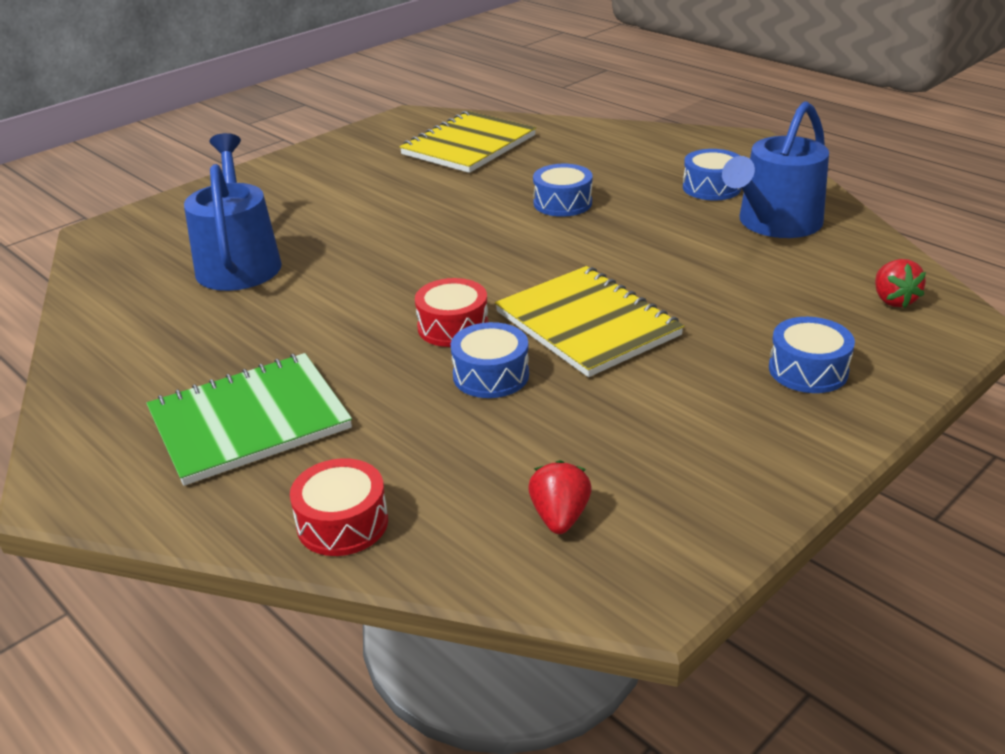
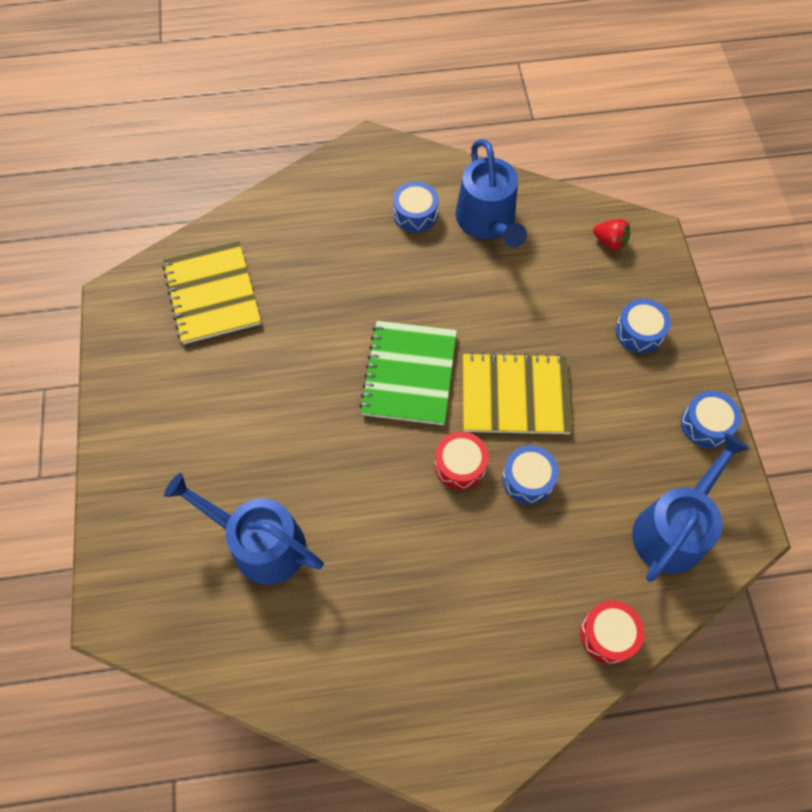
camera: 55 degrees left, 30 degrees up
green notebook [146,353,352,486] -> green notebook moved to [359,321,457,425]
red strawberry [528,460,592,534] -> blue watering can [632,433,750,582]
blue drum [533,164,593,217] -> blue drum moved to [681,391,741,448]

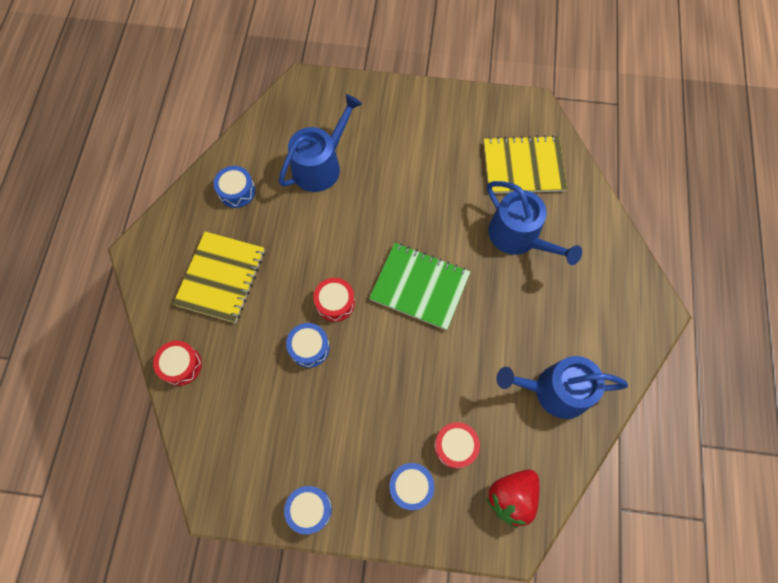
camera: 105 degrees right, 5 degrees up
blue drum [393,181,439,232] -> blue drum moved to [214,166,255,208]
yellow notebook [463,352,572,434] -> yellow notebook moved to [173,231,265,323]
red strawberry [593,219,630,251] -> red strawberry [486,470,539,528], size x1.65
blue watering can [632,433,750,582] -> blue watering can moved to [487,181,582,265]
none -> red drum [434,422,480,469]

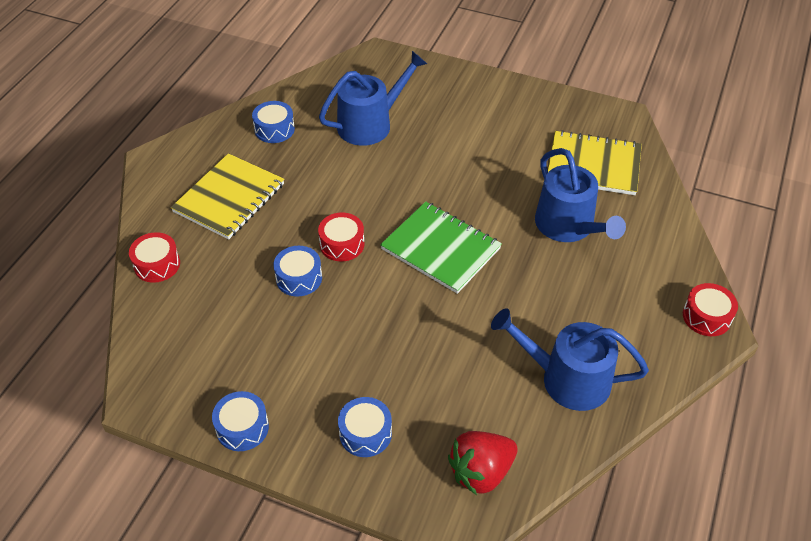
camera: 15 degrees right, 20 degrees down
red drum [434,422,480,469] -> red drum moved to [683,283,738,336]

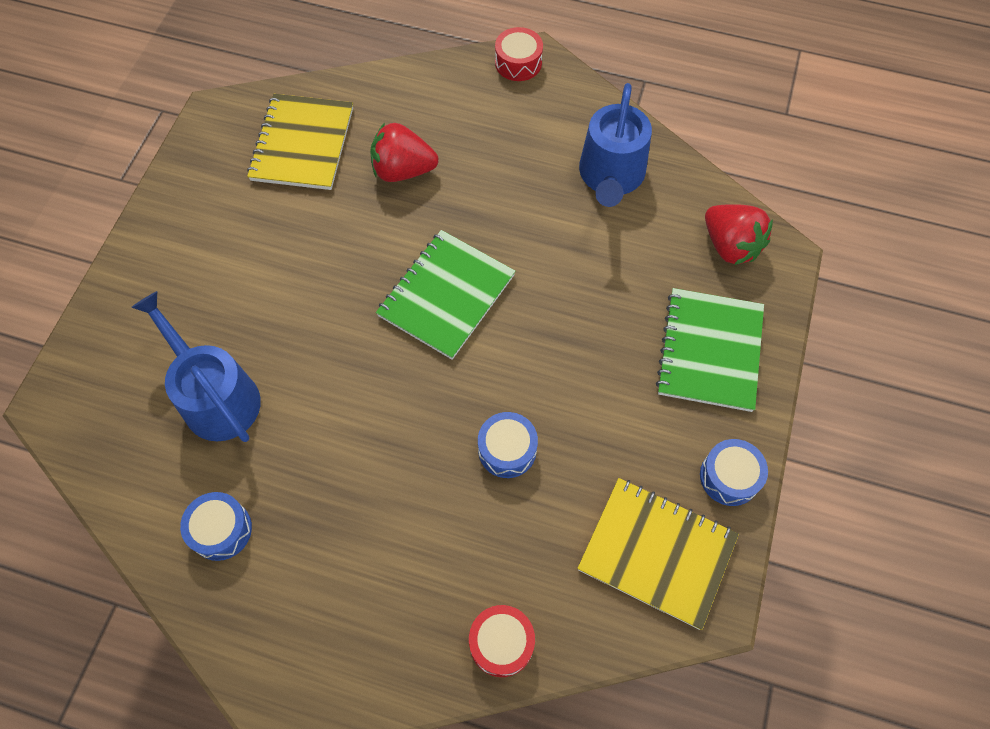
camera: 95 degrees left, 15 degrees up
yellow notebook [171,153,284,239] -> yellow notebook moved to [577,478,739,630]
red drum [318,213,364,261] -> none
blue drum [338,397,392,457] -> green notebook [656,288,764,412]
blue watering can [535,148,626,242] -> red strawberry [370,123,438,182]

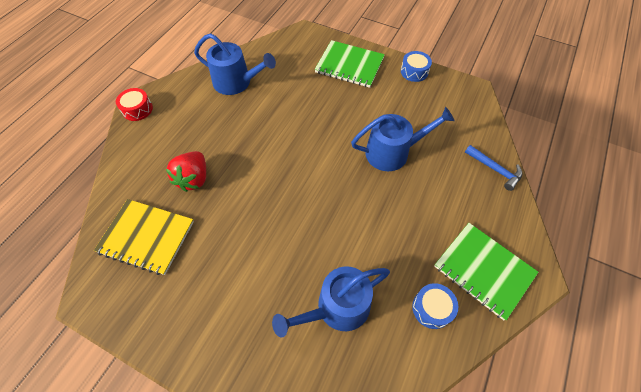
camera: 80 degrees left, 5 degrees down
green notebook [376,230,516,360] -> green notebook moved to [434,223,538,320]
red drum [469,605,535,677] -> blue hammer [465,145,522,191]
blue drum [478,412,538,478] -> blue watering can [351,107,455,171]
yellow notebook [577,478,739,630] -> none
red strawberry [705,204,773,265] -> none

